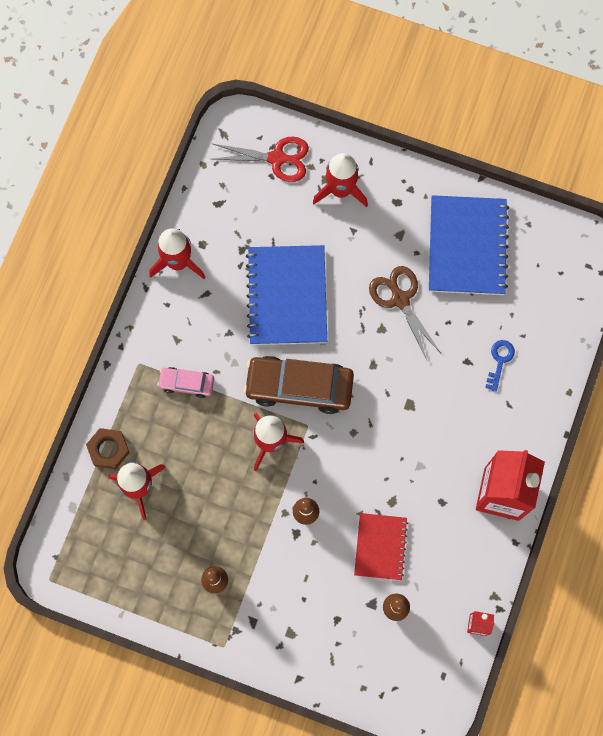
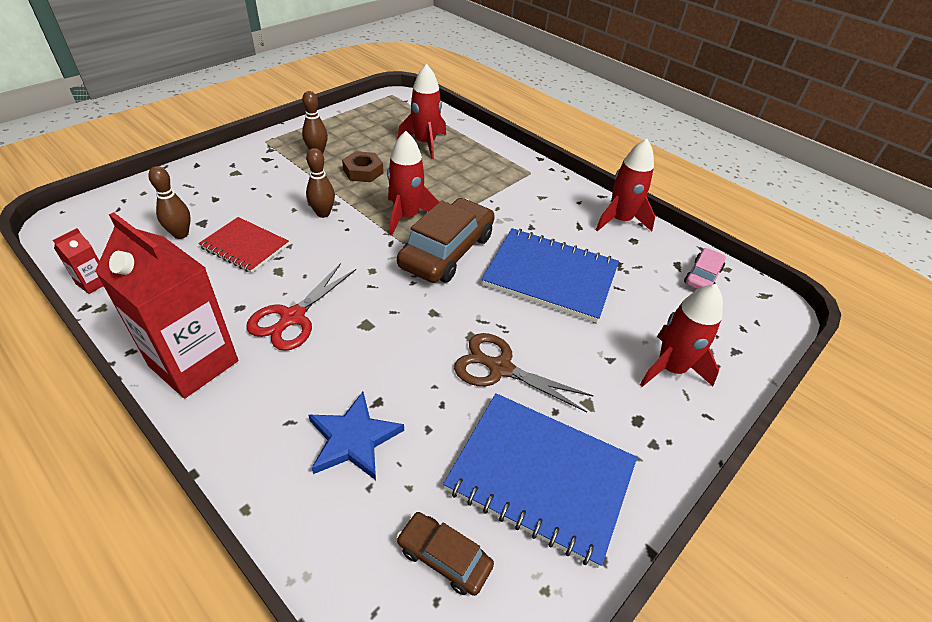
camera: 110 degrees right, 30 degrees down
brown nut [86,428,130,469] -> brown nut moved to [342,151,383,182]
pink car [157,367,214,398] -> pink car moved to [684,248,726,289]
red scissors [213,137,309,182] -> red scissors moved to [246,263,356,351]
brown scissors [369,266,441,360] -> brown scissors turned 150 degrees counterclockwise [454,333,594,412]
blue key [485,340,515,392] -> blue star [309,392,404,480]
none -> brown car [396,512,494,596]

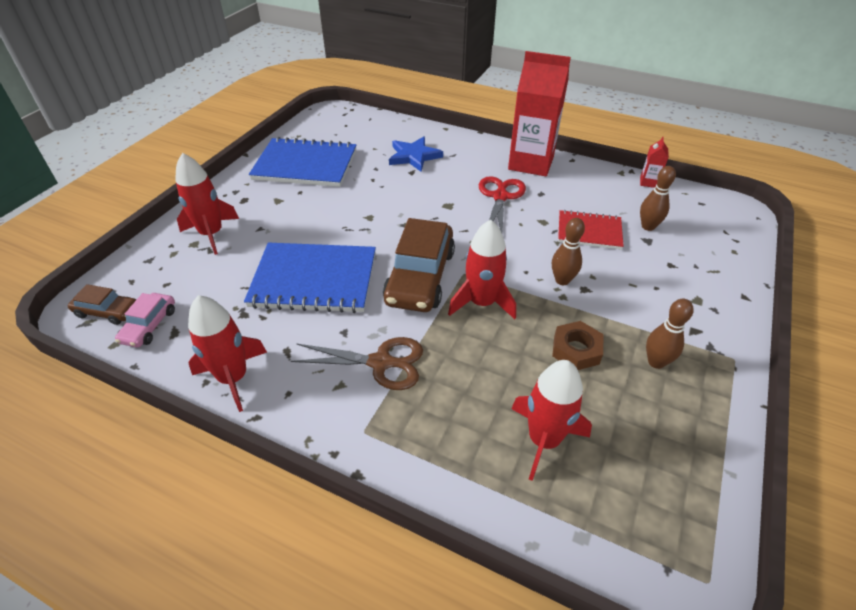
camera: 165 degrees right, 0 degrees up
brown car [396,512,494,596] -> brown car moved to [67,284,136,325]
brown scissors [454,333,594,412] -> brown scissors moved to [291,337,423,390]

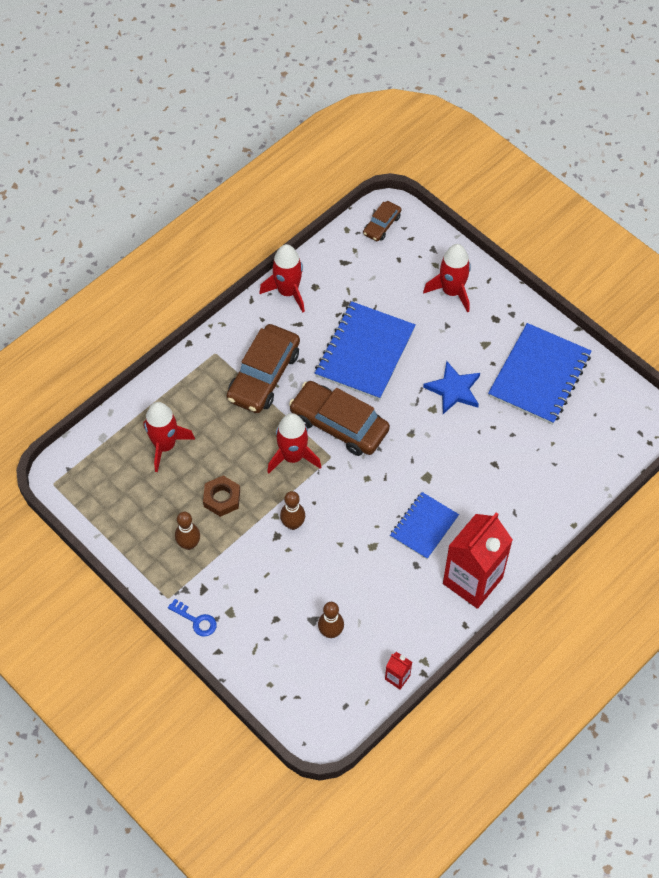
camera: 110 degrees right, 15 degrees up
pink car [115,293,175,347] -> none
brown scissors [291,337,423,390] -> brown car [227,324,300,413]
blue star [389,137,443,172] -> blue star moved to [423,361,480,414]
red scissors [479,176,526,233] -> blue notebook [390,492,459,559]
red notebook [558,210,624,250] -> none
none -> blue key [168,599,217,637]

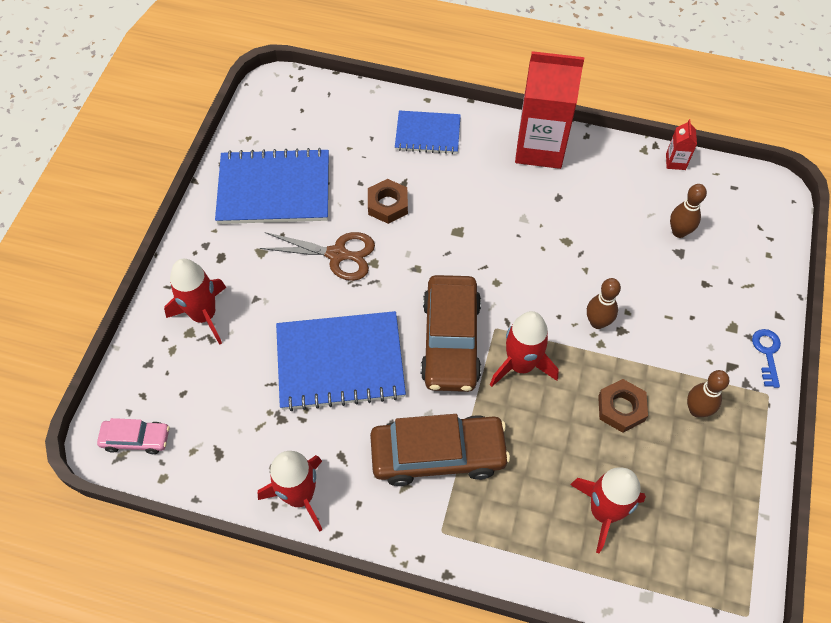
camera: 120 degrees left, 0 degrees up
brown car [363,201,402,241] -> pink car [97,418,169,454]
blue notebook [390,492,459,559] -> blue notebook moved to [395,111,461,154]
blue star [423,361,480,414] -> brown scissors [260,232,375,281]
none -> brown nut [368,179,408,224]

